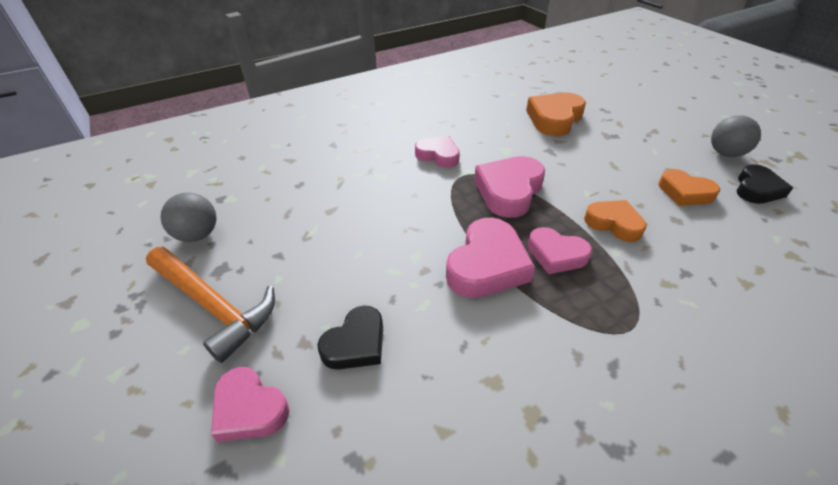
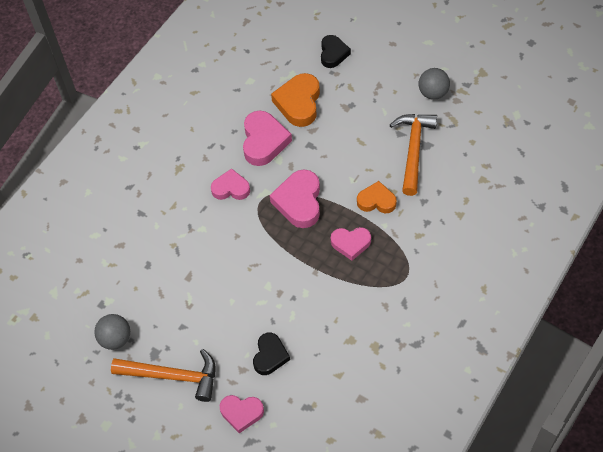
camera: 25 degrees left, 15 degrees up
pink heart [446,218,535,298] -> pink heart moved to [243,111,292,166]
orange heart [659,169,720,206] -> orange hammer [390,114,437,196]
black heart [736,165,793,204] -> black heart moved to [321,35,351,68]

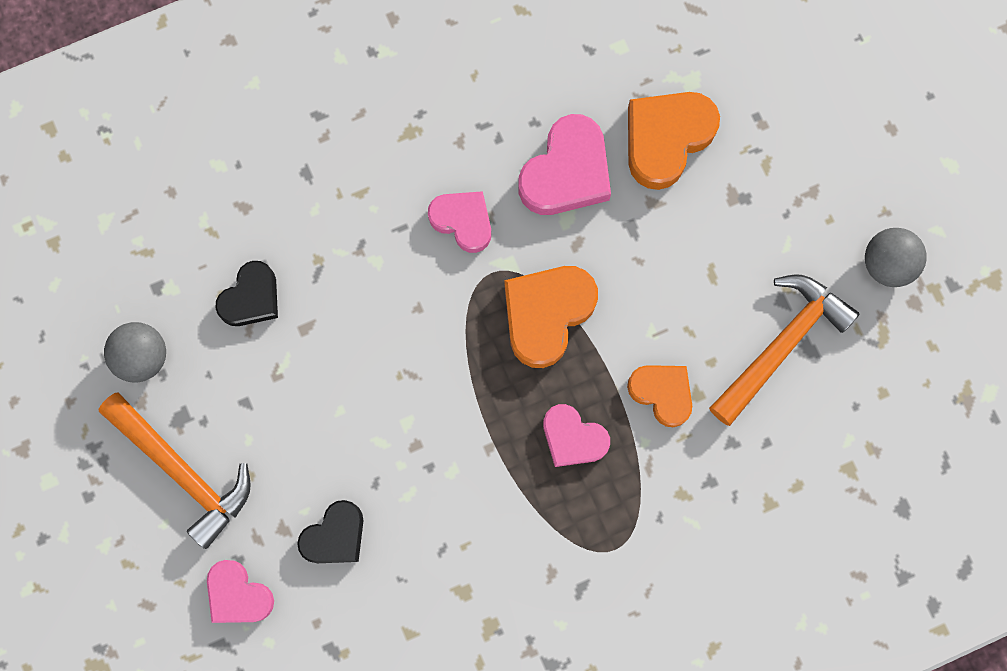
camera: 30 degrees right, 20 degrees up
pink heart [270,169,320,228] -> orange heart [504,266,598,368]
black heart [321,35,351,68] -> black heart moved to [215,261,278,326]

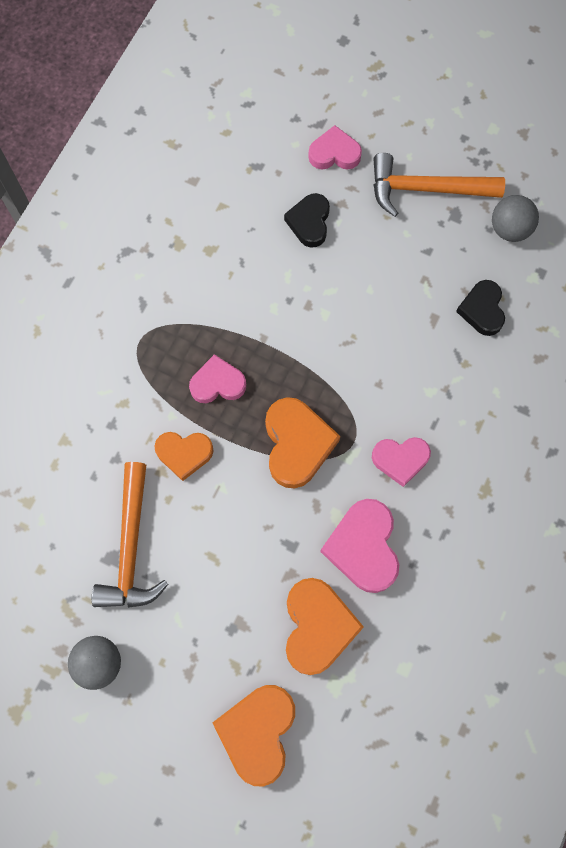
camera: 140 degrees right, 5 degrees down
none -> orange heart [212,685,295,787]

